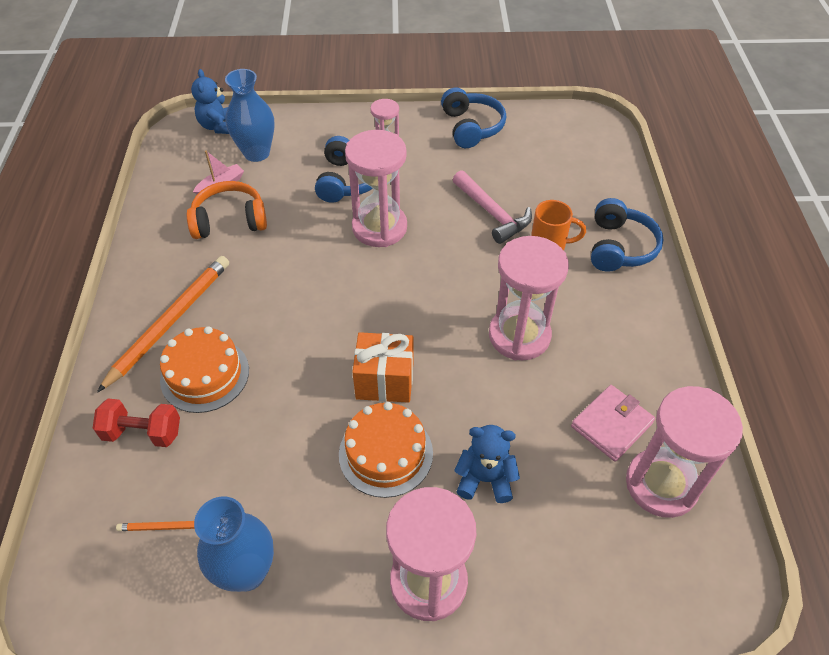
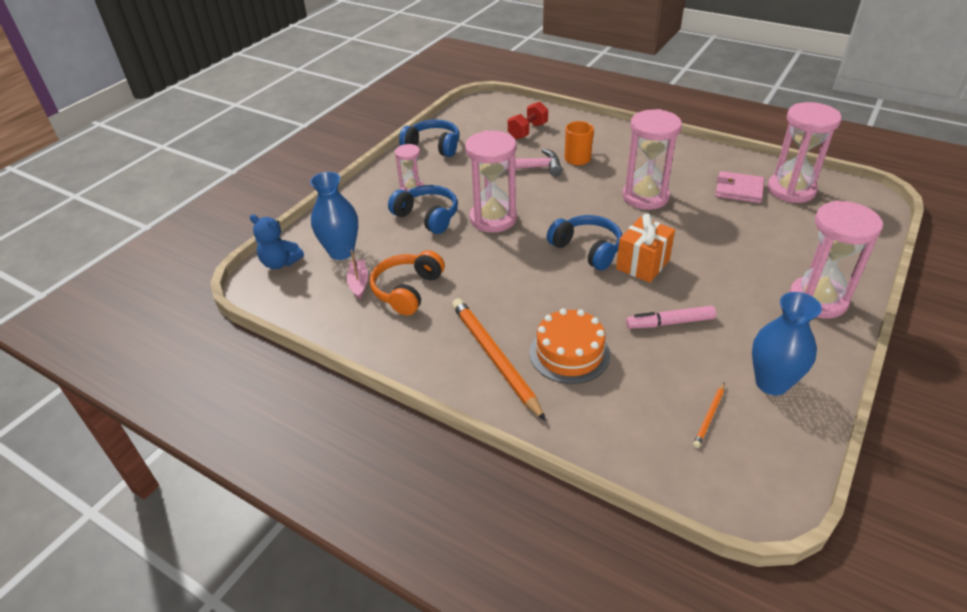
camera: 55 degrees left, 10 degrees down
red dumbbell [93,399,180,447] -> red dumbbell moved to [508,102,548,139]
orange cake [339,402,433,498] -> none
blue teddy bear [454,425,520,503] -> none
pink wallet [571,385,655,462] -> pink wallet turned 60 degrees counterclockwise [715,171,764,203]
blue headphones [591,198,664,272] -> blue headphones moved to [547,215,622,270]
none -> pink marker [626,306,716,329]

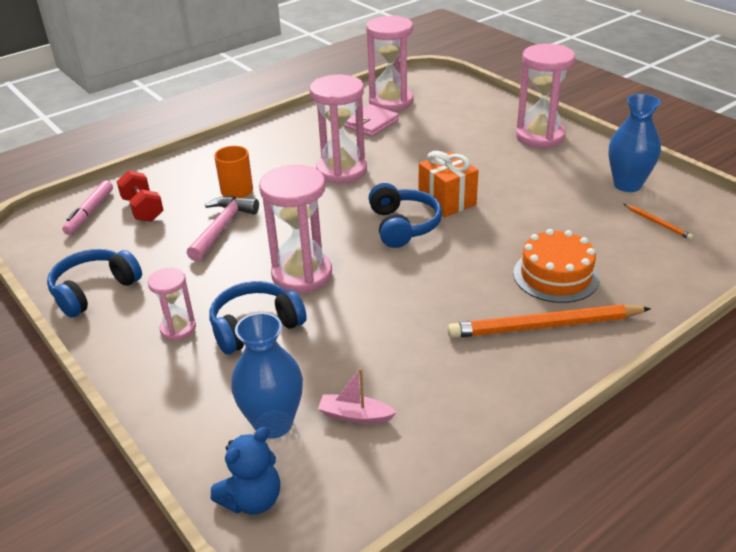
camera: 70 degrees left, 5 degrees down
orange headphones [370,250,445,315] -> none
blue headphones [547,215,622,270] -> blue headphones turned 105 degrees clockwise [369,183,442,248]
pink marker [626,306,716,329] -> pink marker moved to [62,180,113,235]

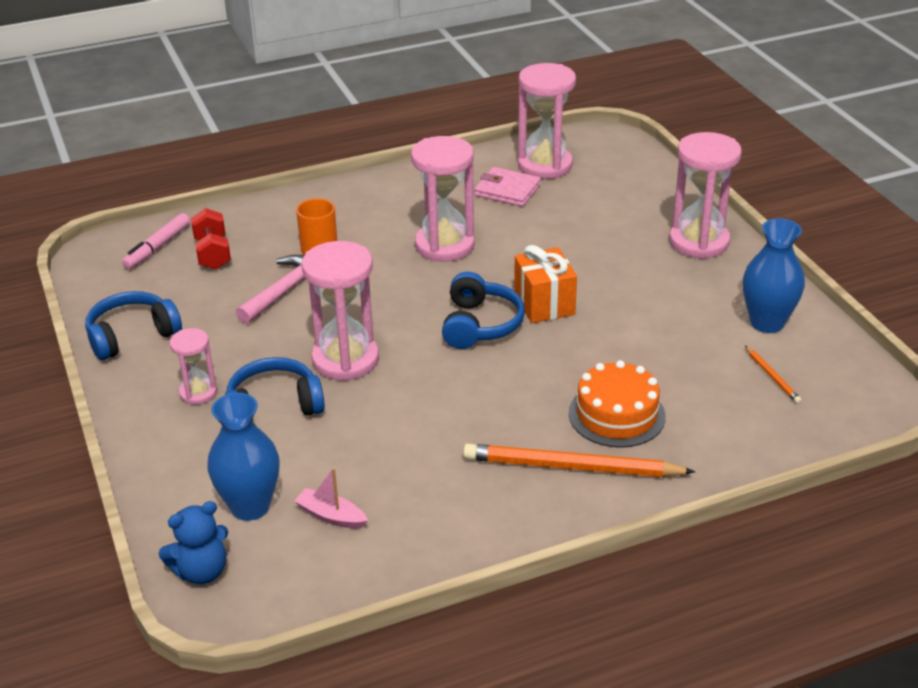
camera: 15 degrees right, 0 degrees up
pink wallet [344,104,399,137] -> pink wallet turned 60 degrees clockwise [474,167,541,207]

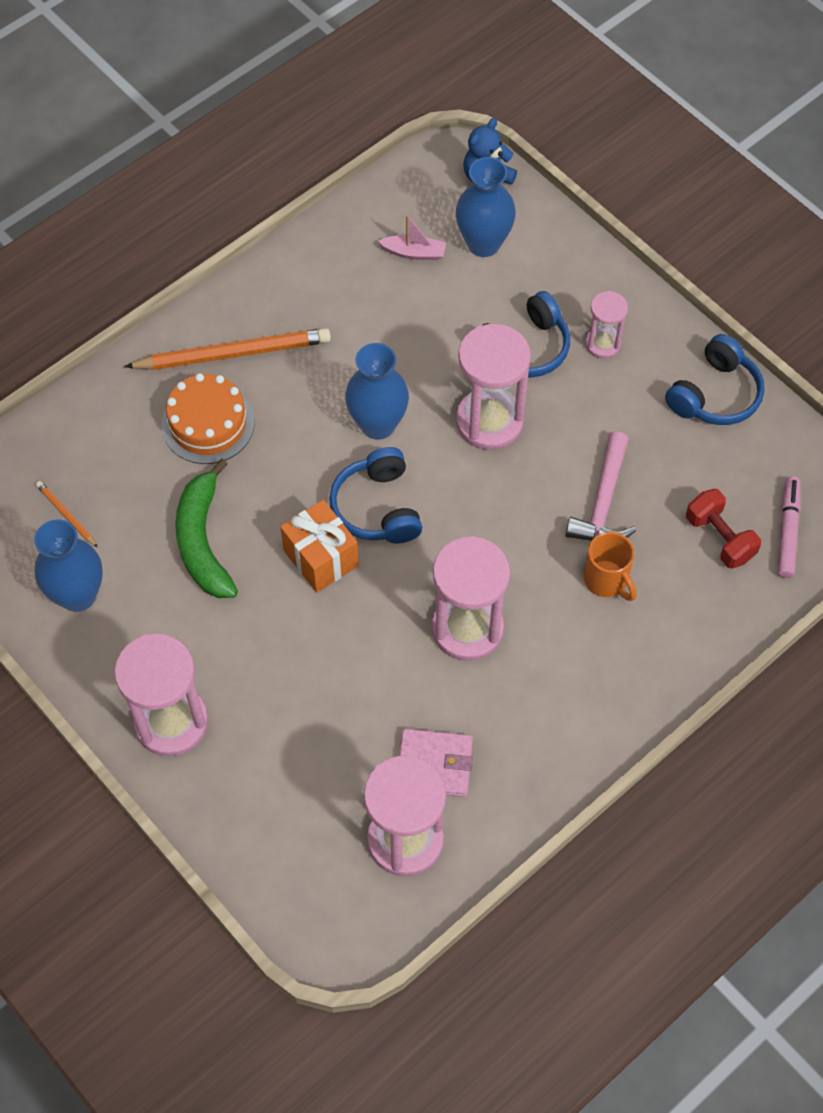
camera: 160 degrees right, 25 degrees up
none -> green banana [175,459,238,598]
none -> blue vase [345,343,409,440]

